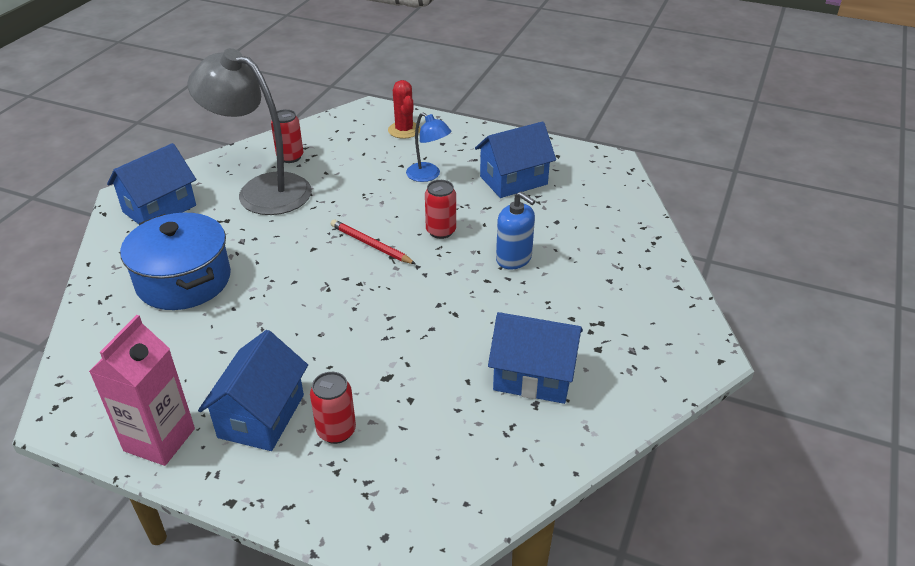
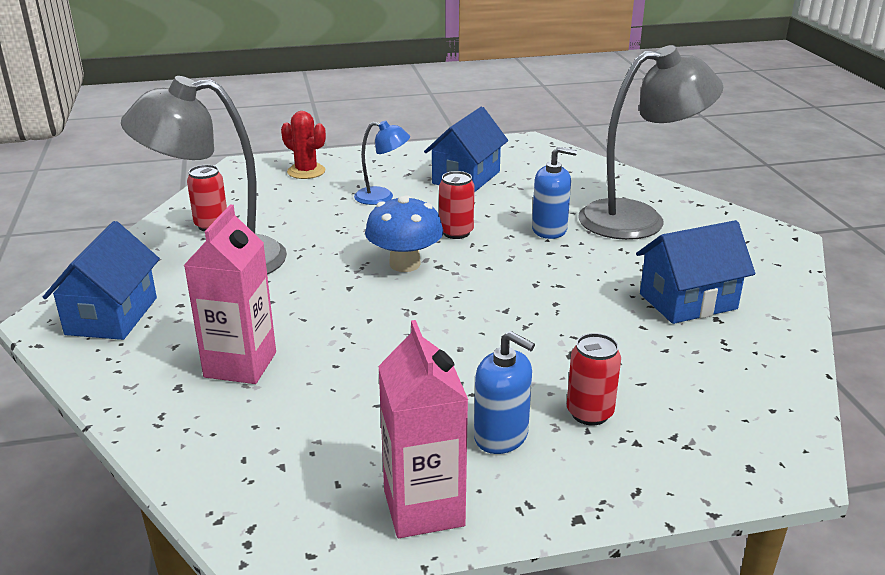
camera: 35 degrees left, 10 degrees down
blue pot [120,213,231,310] -> pink carton [184,205,276,384]
blue house [198,330,308,451] -> blue soap dispenser [474,331,535,454]
red pencil [331,219,416,264] -> blue mushroom [365,195,443,272]
none -> grey lamp [578,45,723,240]

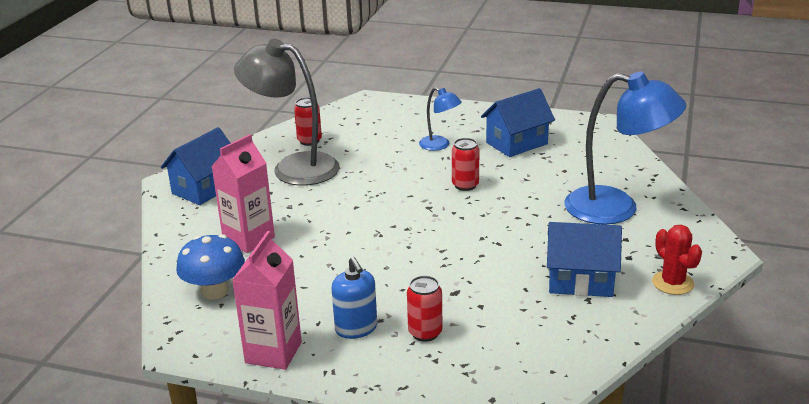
camera: 30 degrees right, 0 degrees up
red cactus [281,111,326,179] -> red cactus moved to [652,225,702,295]
blue mushroom [365,195,443,272] -> blue mushroom moved to [176,234,245,300]
blue soap dispenser [532,147,577,239] -> none
grey lamp [578,45,723,240] -> blue lamp [564,71,686,225]

